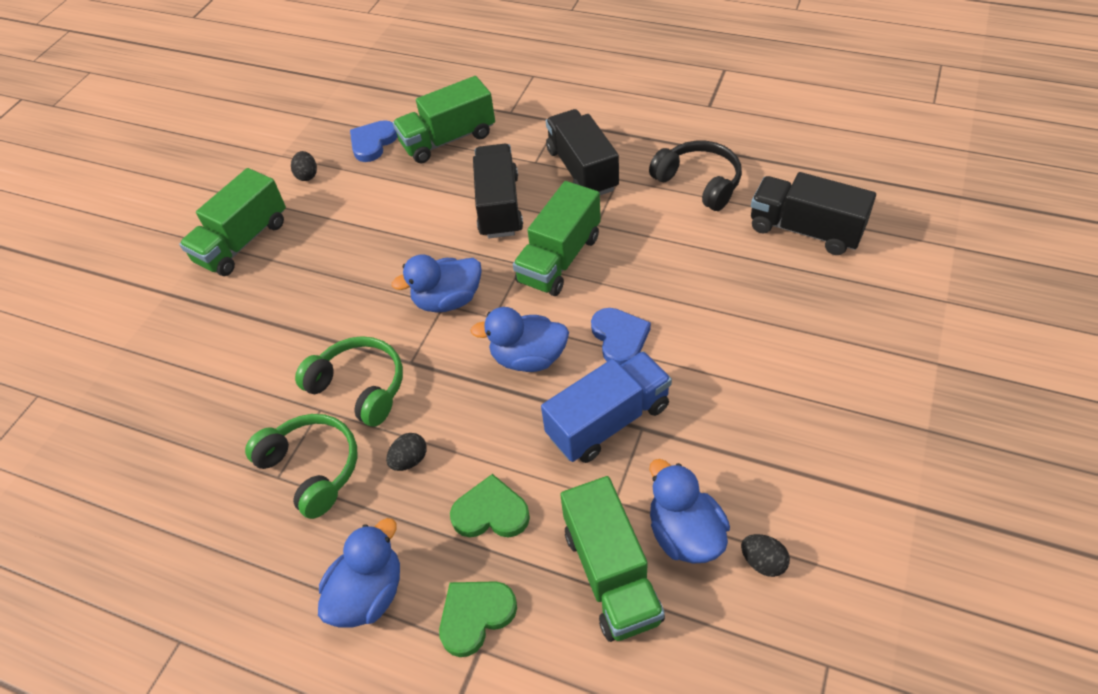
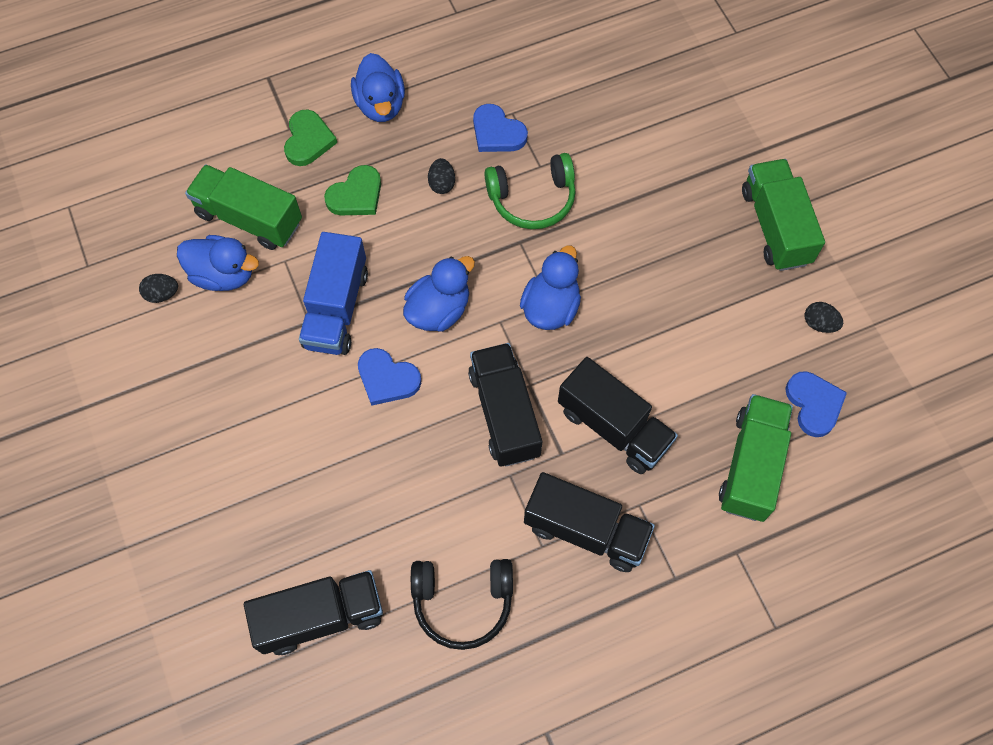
camera: 130 degrees right, 15 degrees up
green headphones [245,414,358,519] -> blue heart [473,104,528,152]
green truck [513,181,601,296] -> black truck [468,343,542,467]

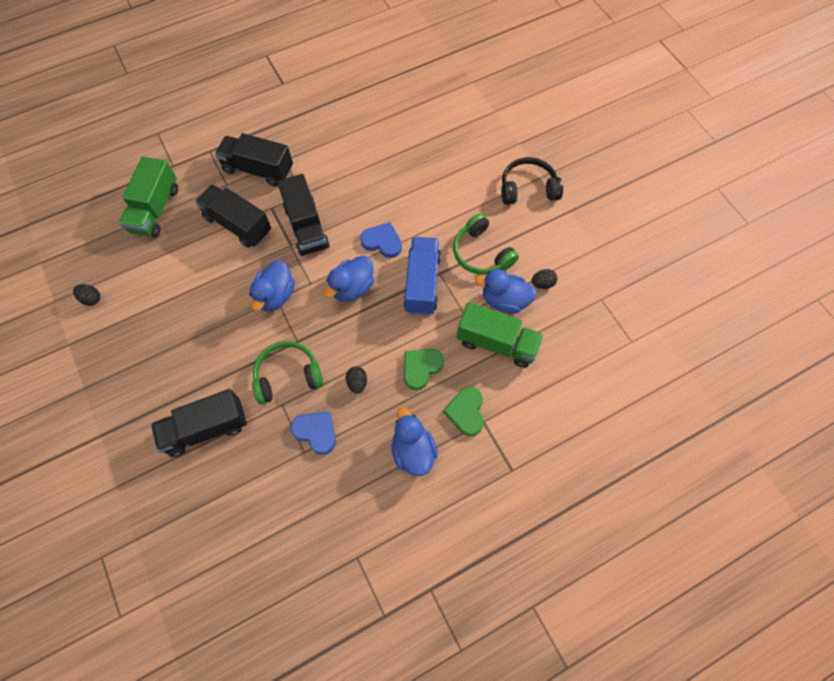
camera: 175 degrees right, 0 degrees up
black truck [244,570,383,655] -> black truck moved to [151,389,247,457]
black headphones [411,559,513,650] -> black headphones moved to [501,157,563,205]
green truck [742,159,825,271] -> none
blue heart [785,371,847,437] -> none
none -> green headphones [453,213,519,275]

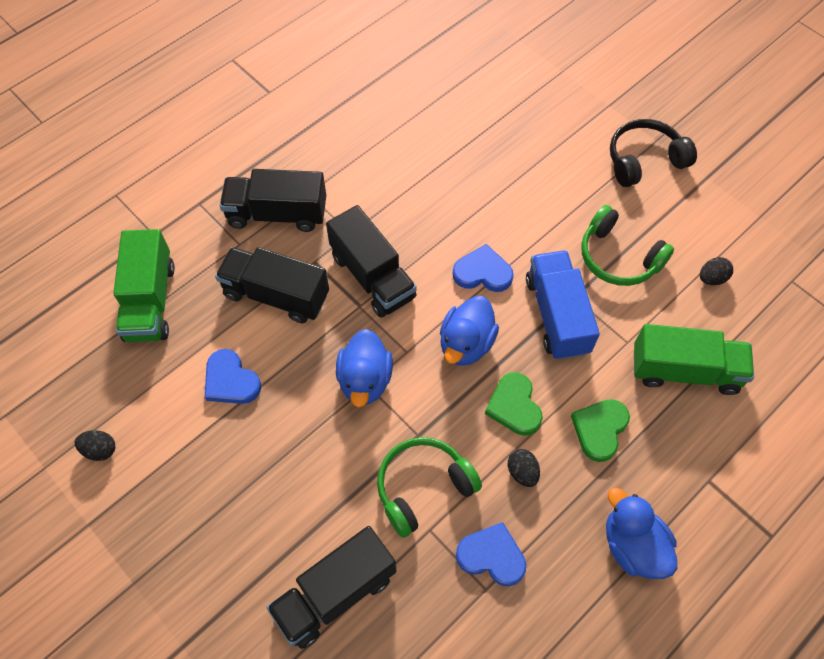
camera: 15 degrees left, 5 degrees down
green heart [443,387,484,436] -> green heart moved to [485,372,543,436]
blue duck [475,269,537,314] -> none
none -> blue heart [205,349,261,404]

